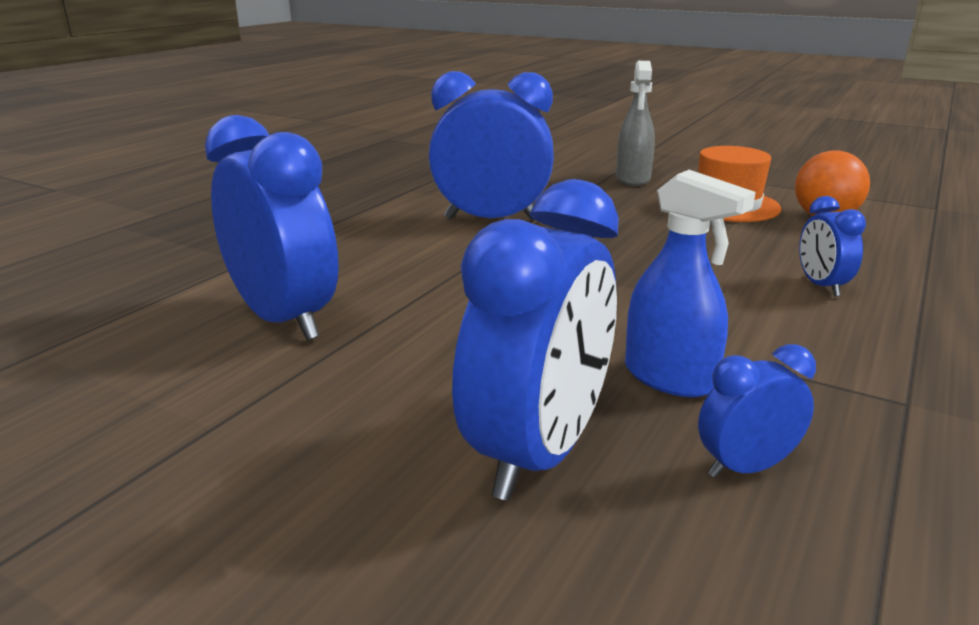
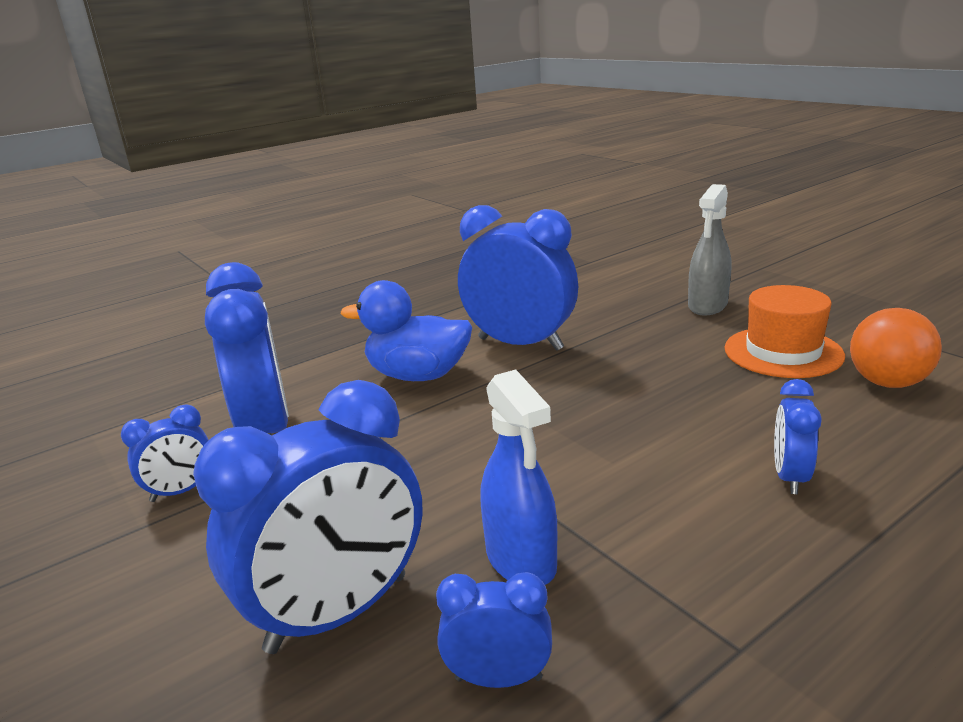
camera: 25 degrees right, 0 degrees up
none -> blue clock [121,404,209,502]
none -> blue duck [341,280,472,381]

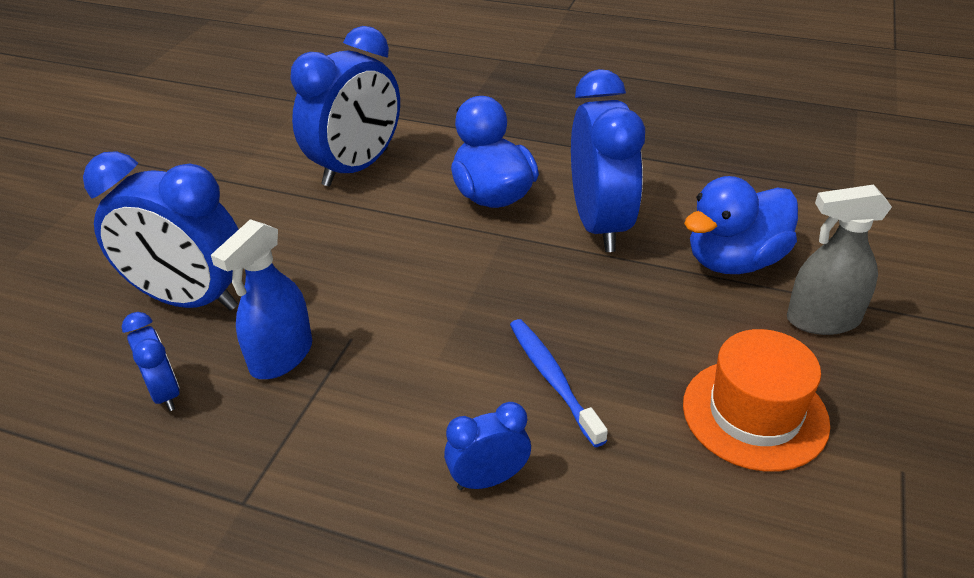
camera: 55 degrees right, 15 degrees up
blue clock [121,404,209,502] -> none
orange ball [850,308,942,388] -> none
none -> blue toothbrush [510,319,608,447]
none -> blue duck [684,176,798,274]

